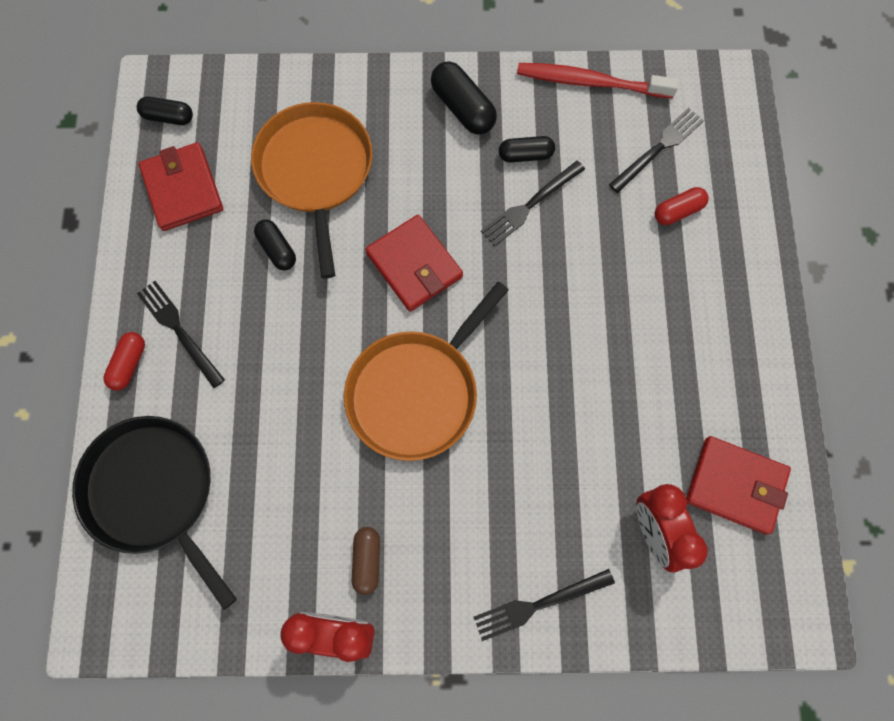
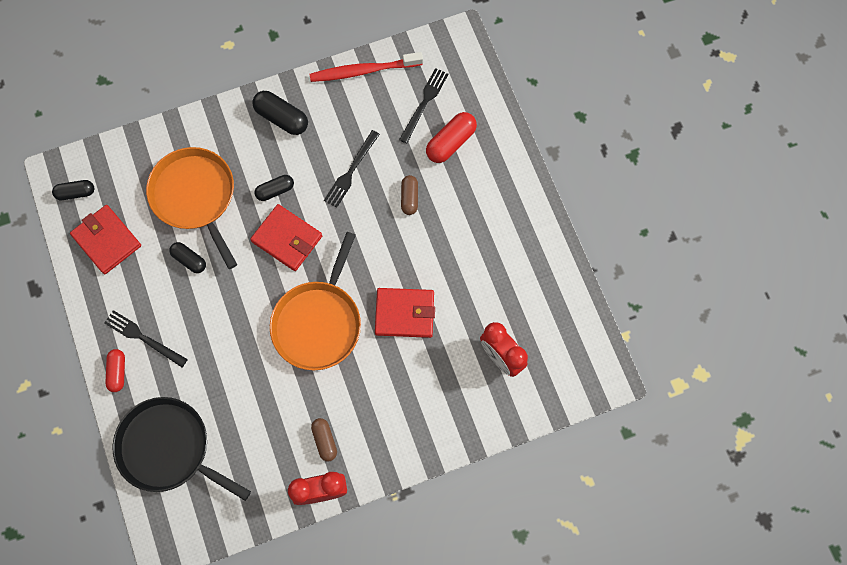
camera: 20 degrees left, 0 degrees up
black fork [474,569,615,641] -> none
black capsule [499,136,555,163] -> black capsule moved to [254,175,294,201]
red capsule [655,187,709,225] -> red capsule [426,112,477,163], size x1.55
red wallet [686,436,791,535] -> red wallet moved to [375,288,435,338]
none -> brown capsule [401,175,418,215]

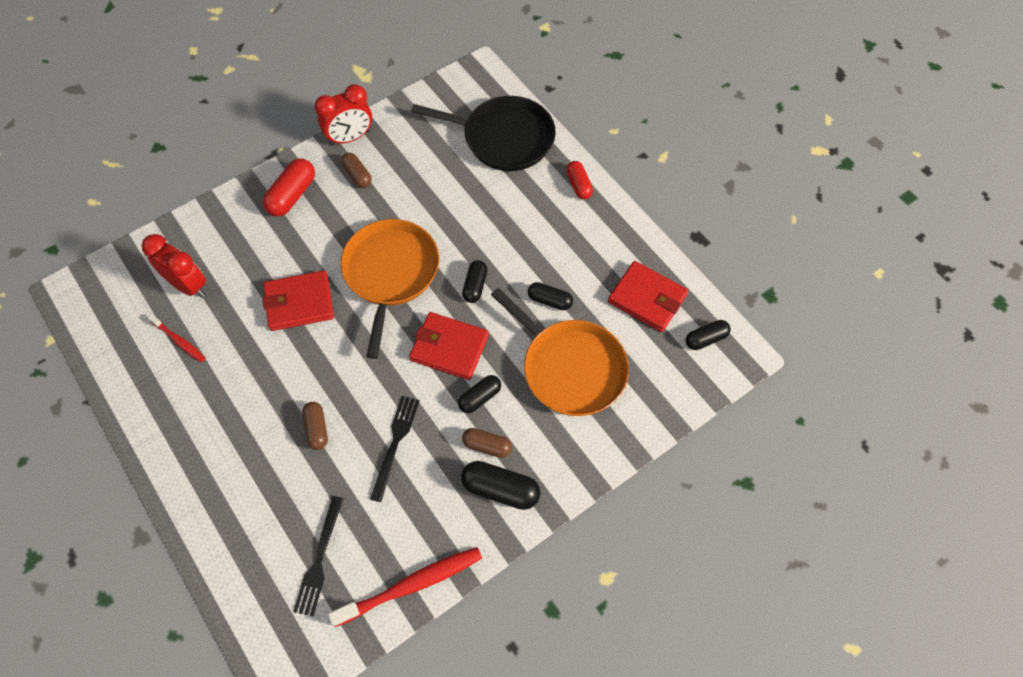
camera: 165 degrees right, 10 degrees down
black fork [104,310,188,367] -> none
red capsule [426,112,477,163] -> red capsule moved to [263,158,315,216]
none -> red toothbrush [148,314,206,362]
none -> black capsule [462,260,488,303]
none -> brown capsule [462,428,512,458]

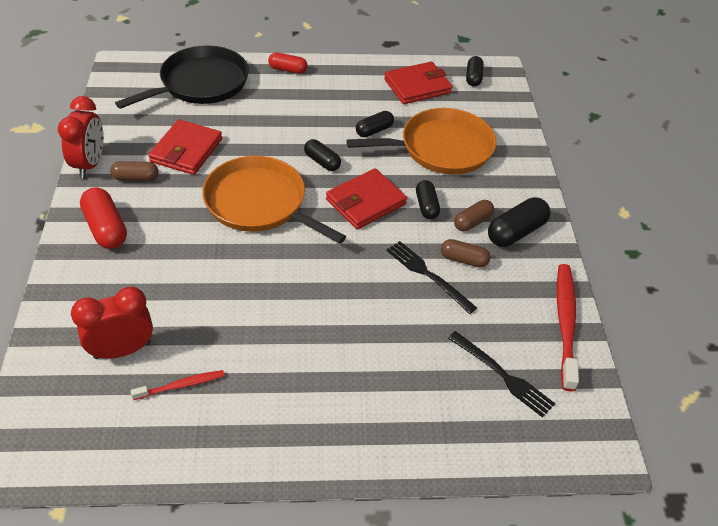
camera: 60 degrees left, 15 degrees down
red wallet [263,270,334,331] -> red wallet moved to [148,119,222,175]
brown capsule [302,402,328,450] -> brown capsule moved to [441,239,491,268]

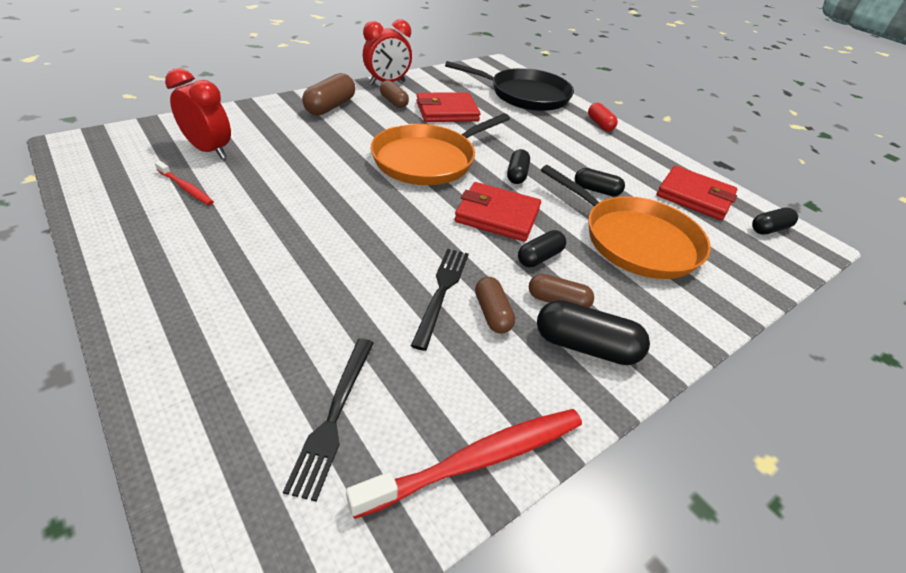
camera: 55 degrees right, 5 degrees down
red capsule [80,187,127,249] -> brown capsule [302,73,355,116]
orange pan [202,156,346,244] -> orange pan turned 135 degrees counterclockwise [371,113,510,185]

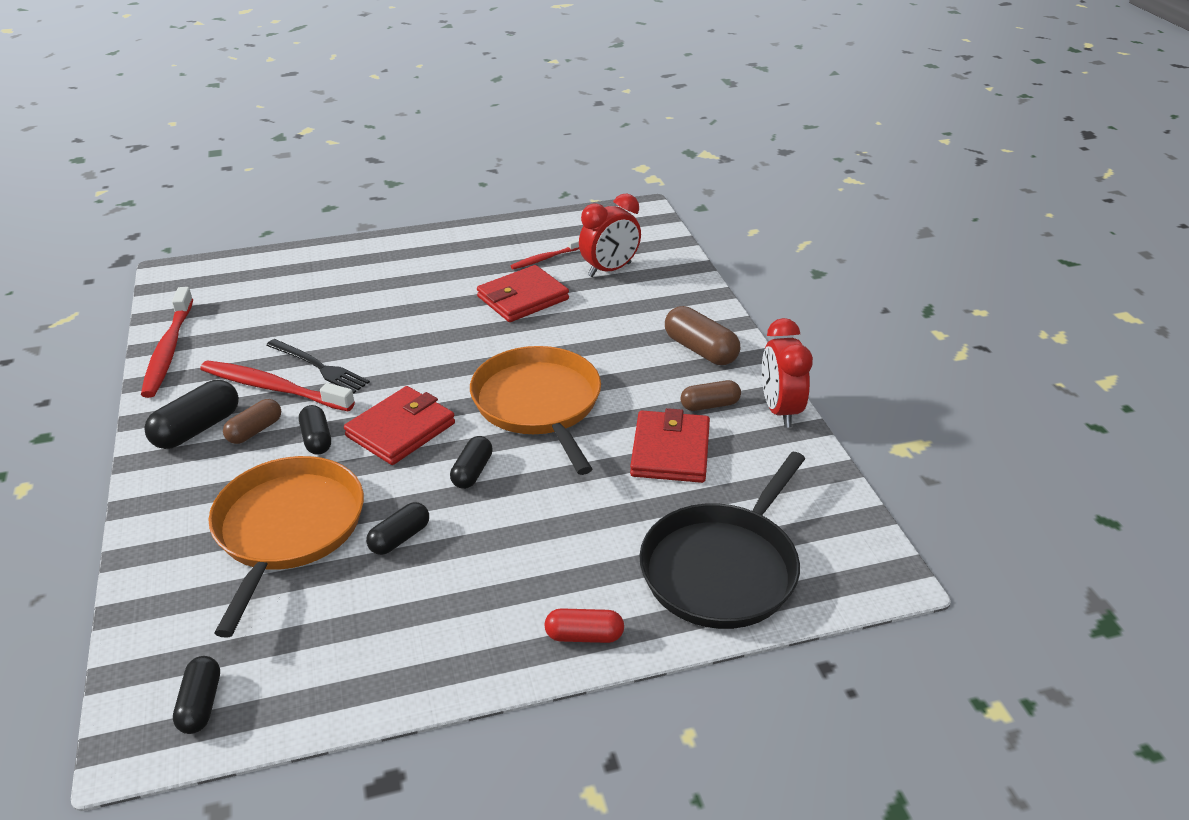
camera: 115 degrees right, 5 degrees down
black fork [283,338,374,502] -> none
brown capsule [475,277,515,333] -> red toothbrush [200,361,355,411]
black capsule [507,149,530,184] -> black capsule turned 75 degrees clockwise [450,436,493,489]
orange pan [541,165,711,279] -> orange pan turned 120 degrees clockwise [209,456,364,638]
red wallet [657,166,737,220] -> red wallet moved to [477,265,569,322]

